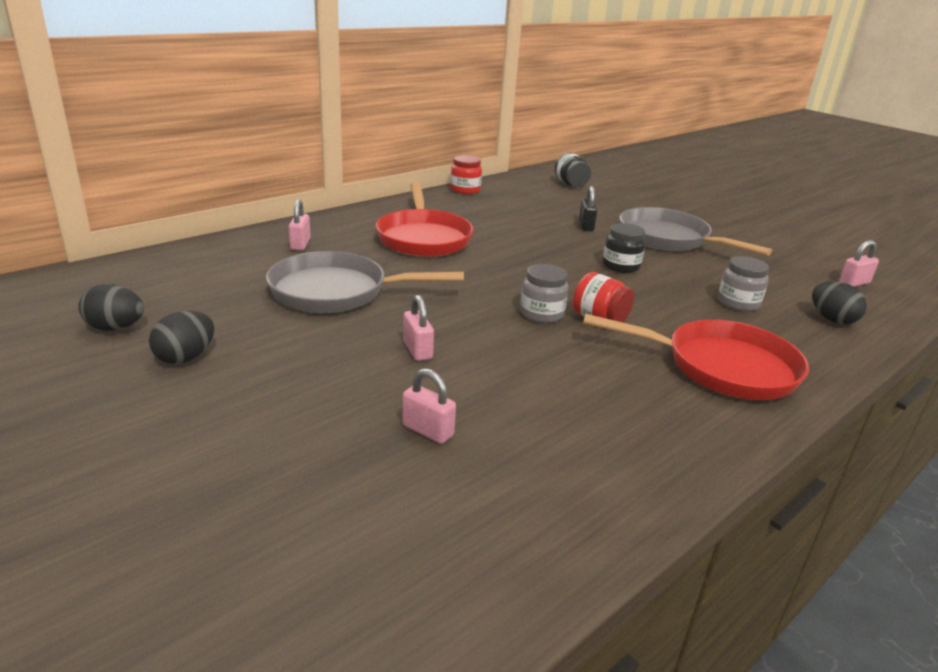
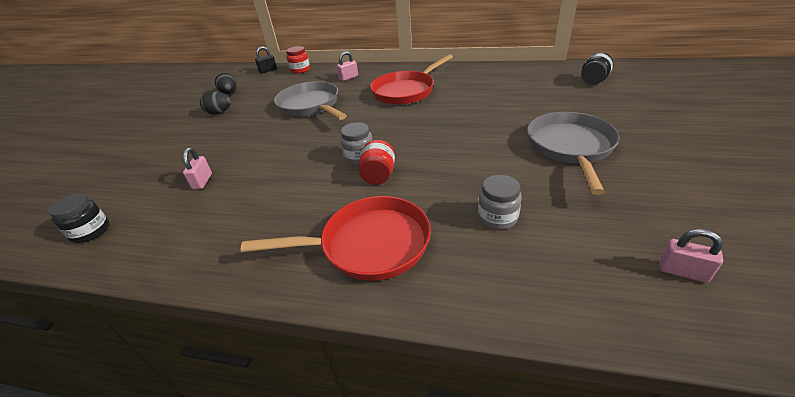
camera: 60 degrees right, 10 degrees up
pink padlock [403,295,434,361] -> none
red jar [450,155,482,194] -> red jar moved to [286,46,310,74]
black padlock [579,186,598,231] -> black padlock moved to [255,46,277,74]
red pan [583,313,809,400] -> red pan turned 75 degrees counterclockwise [241,196,431,281]
black jar [603,223,646,273] -> black jar moved to [48,193,109,243]
black egg [812,281,867,325] -> none

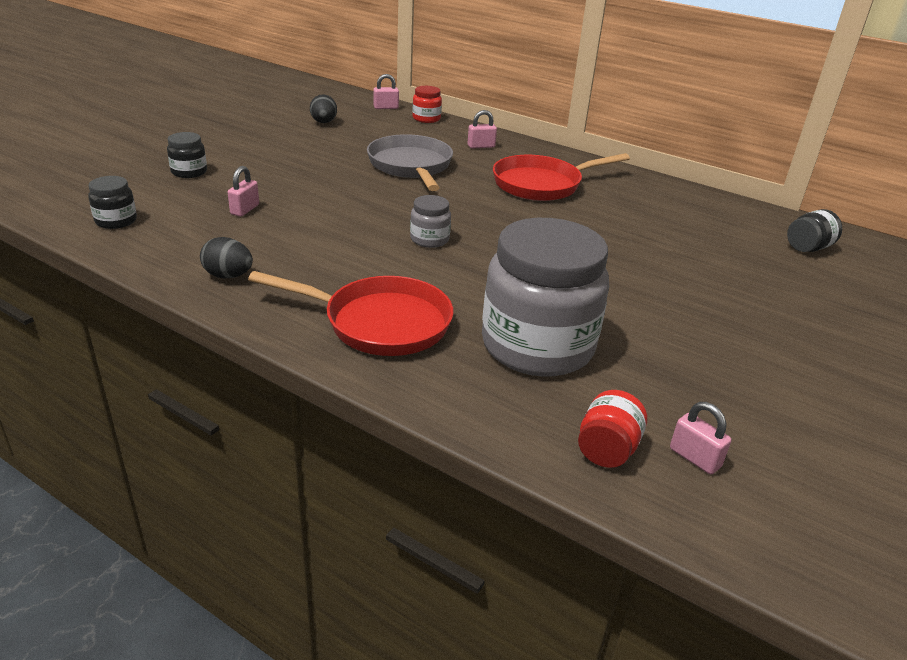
camera: 15 degrees right, 5 degrees down
black egg [200,91,231,115] -> black egg moved to [200,237,253,278]
black padlock [255,46,277,74] -> pink padlock [373,74,399,109]
red jar [359,140,395,185] -> red jar moved to [578,390,647,468]
grey jar [478,175,522,230] -> grey jar [482,218,609,377], size x2.35
grey pan [527,112,620,195] -> none
none -> black jar [167,132,207,178]

